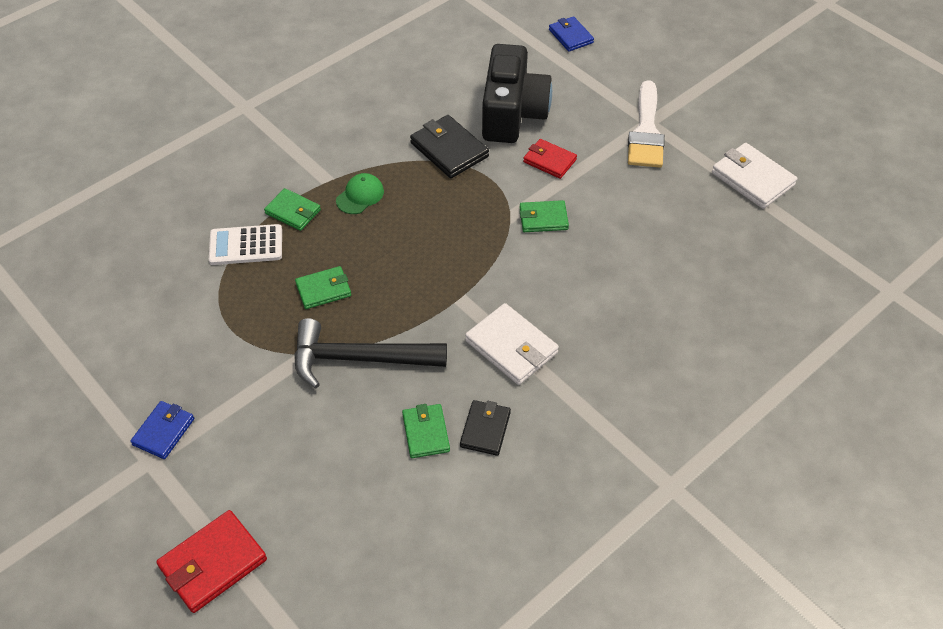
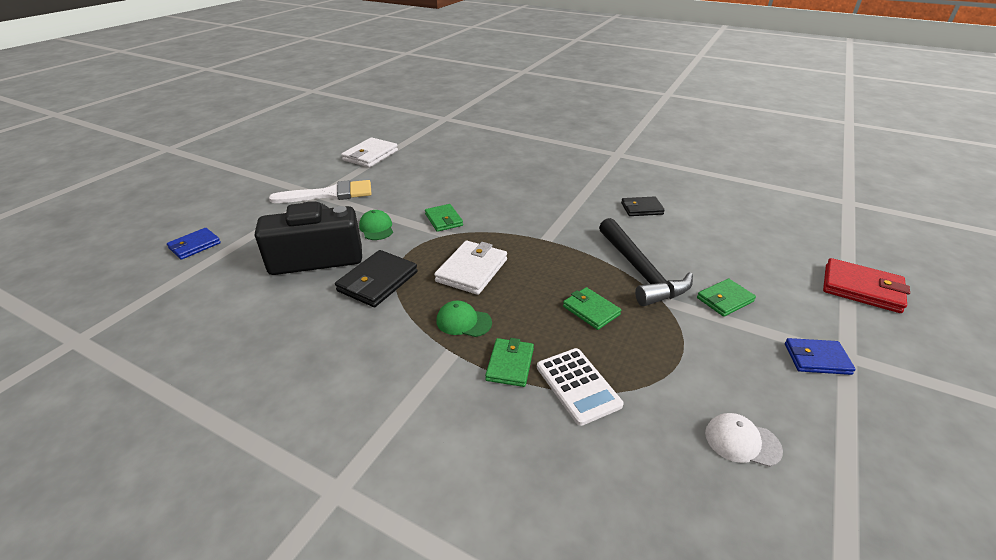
camera: 110 degrees left, 15 degrees down
green wallet [402,404,450,458] -> green wallet moved to [697,278,756,317]
white wallet [465,303,559,385] -> white wallet moved to [434,241,507,295]
red wallet [523,139,577,179] -> green cap [359,210,393,240]
none -> white cap [705,413,783,467]

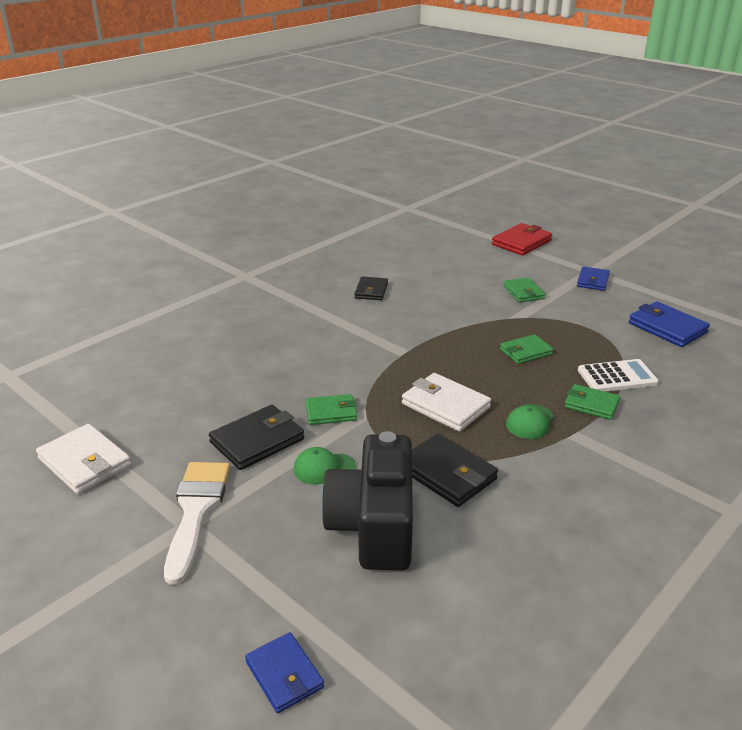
camera: 75 degrees left, 5 degrees down
black hammer [599,218,693,306] -> none
white cap [705,413,783,467] -> blue wallet [629,301,710,347]
none -> black wallet [209,405,304,470]

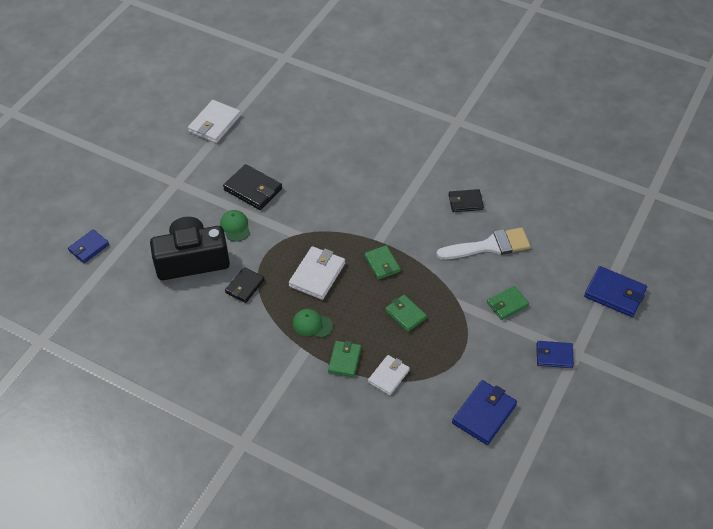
camera: 75 degrees right, 20 degrees up
white brush [164,462,230,585] -> white brush moved to [436,228,530,260]
green wallet [305,394,357,425] -> green wallet moved to [365,245,400,280]
black wallet [412,434,498,507] -> black wallet [225,267,265,303], size x0.66
red wallet [492,223,552,255] -> blue wallet [584,266,647,317]
white calculator [578,359,659,392] -> white wallet [368,355,410,395]

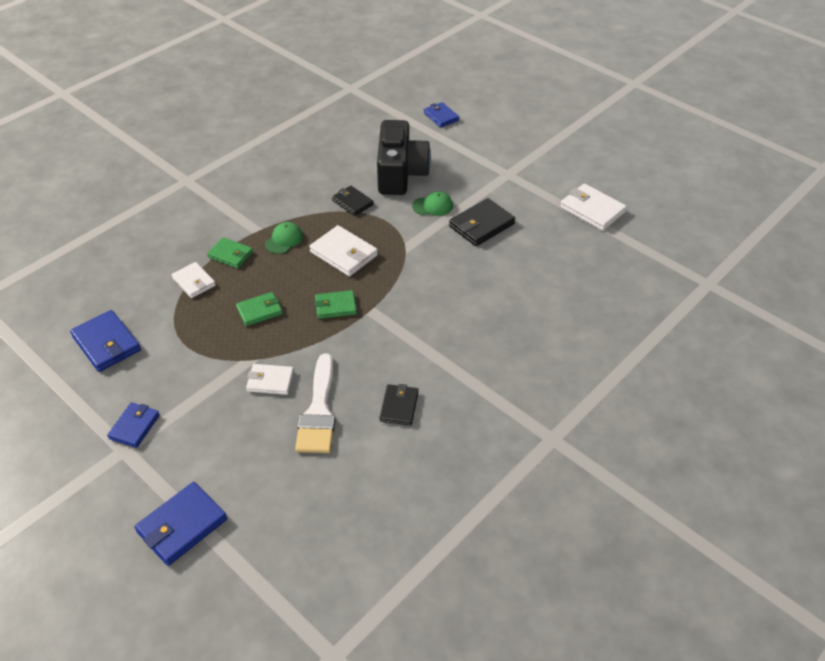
camera: 105 degrees right, 5 degrees down
green wallet [487,286,529,320] -> none
none -> white wallet [246,364,294,395]

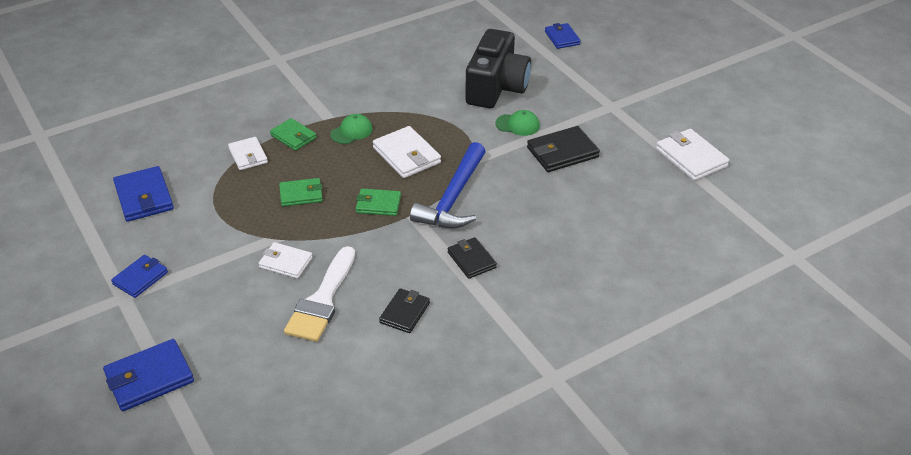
camera: 15 degrees right, 5 degrees down
black wallet [332,186,374,216] -> black wallet moved to [448,237,497,279]
none -> blue hammer [410,142,486,228]

